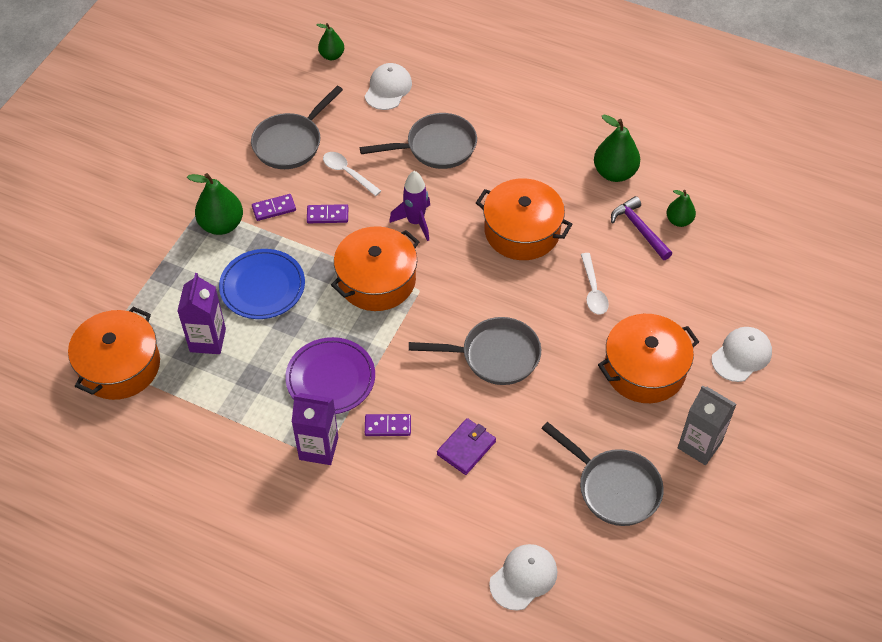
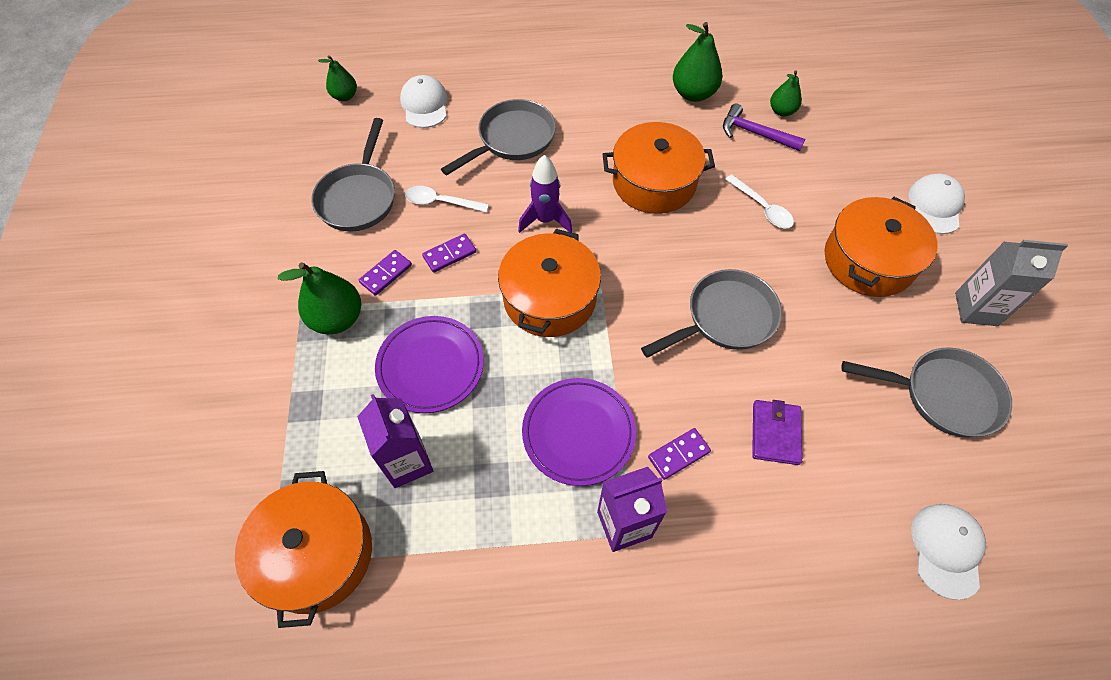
camera: 30 degrees left, 5 degrees up
blue plate [219,249,305,319] -> purple plate [375,316,484,413]

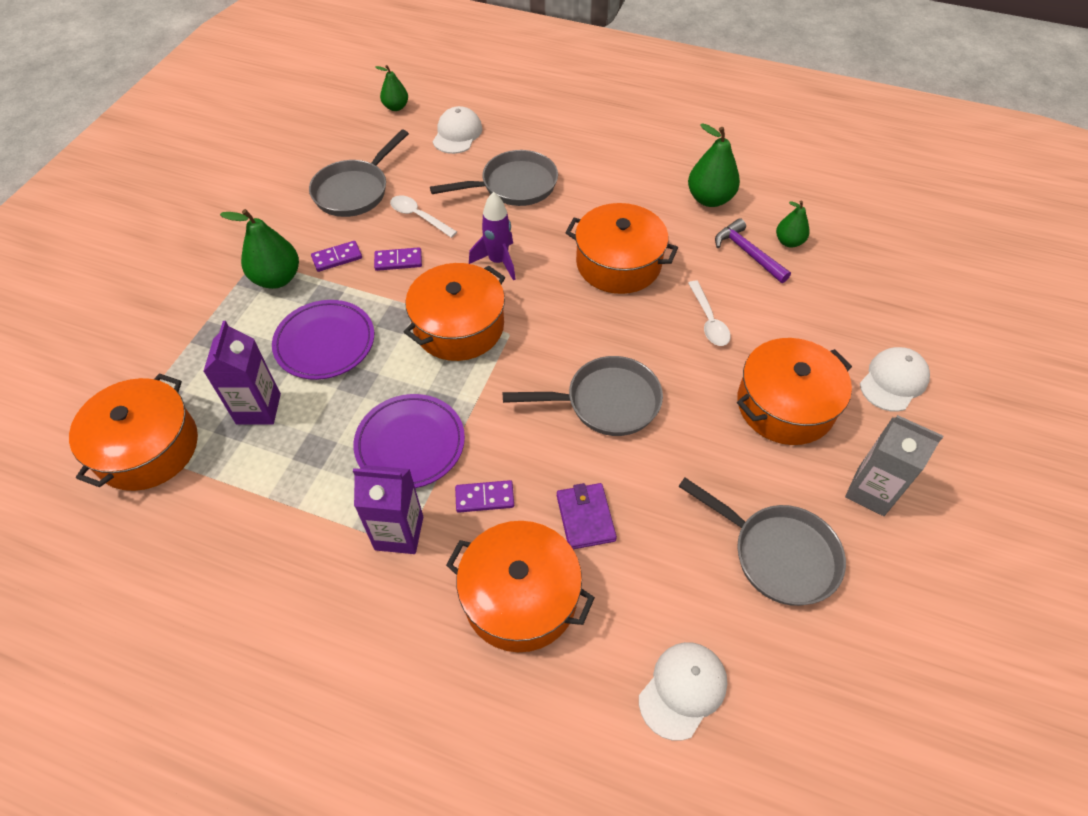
camera: 25 degrees right, 5 degrees down
purple wallet [752,400,802,465] -> purple wallet turned 45 degrees counterclockwise [557,483,617,549]
none -> orange pot [446,521,595,652]

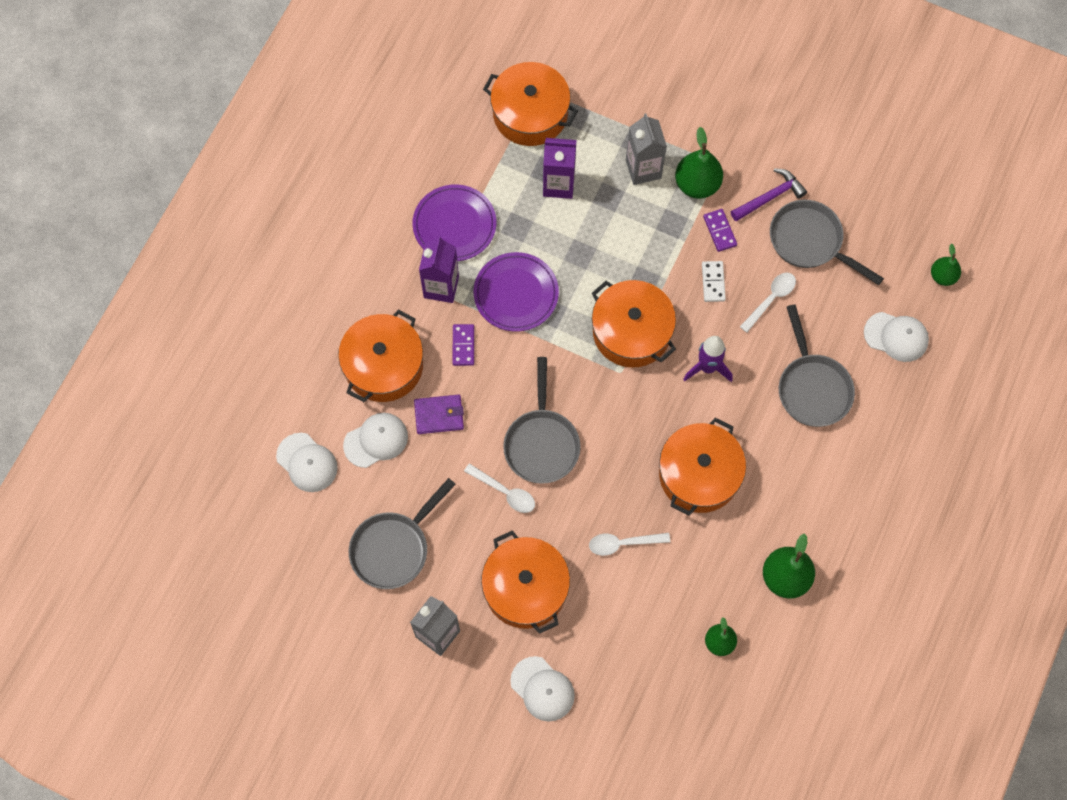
camera: 95 degrees right, 15 degrees up
purple plate [272,300,374,380] -> purple plate moved to [413,184,496,261]
purple domino [374,247,422,271] -> white domino [702,261,726,302]
purple hammer [715,218,791,283] -> purple hammer moved to [731,168,807,221]
none -> white cap [343,413,408,468]
none -> white spoon [464,463,535,513]
none -> grey carton [626,113,667,185]

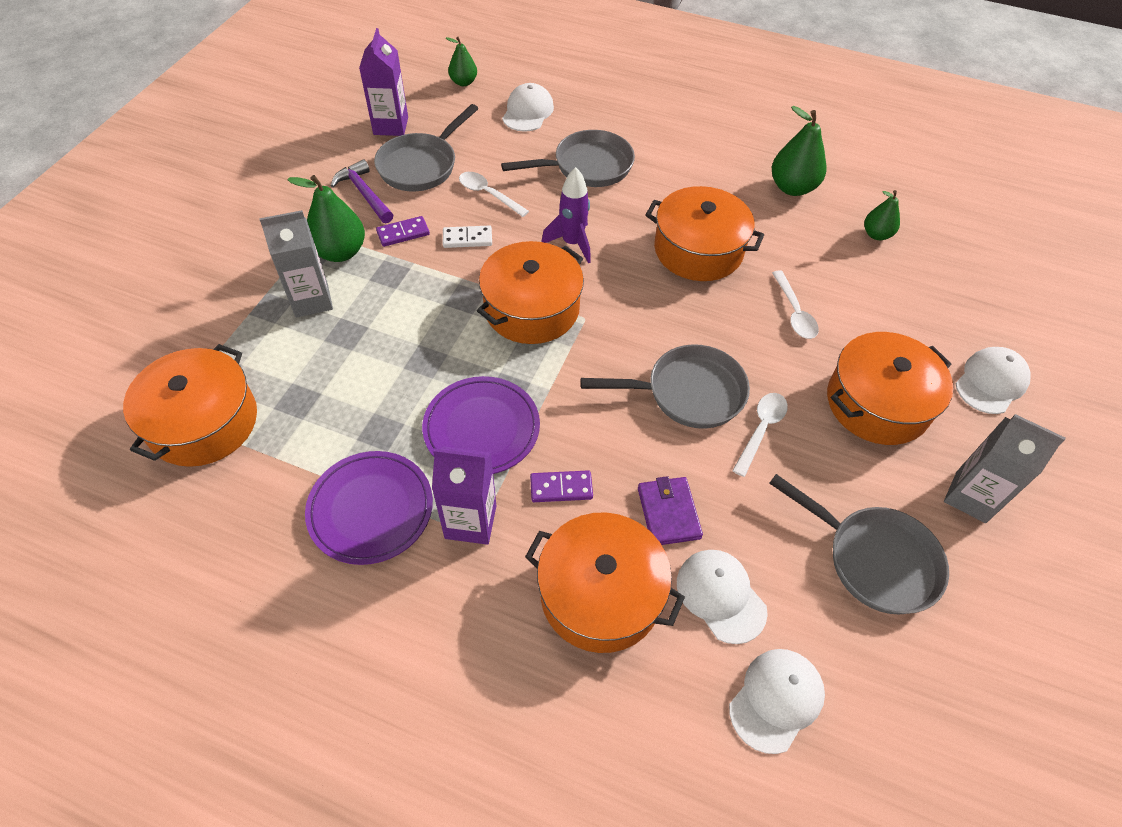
camera: 95 degrees left, 15 degrees down
purple carton [543,138,576,199] -> purple carton moved to [359,28,408,136]

